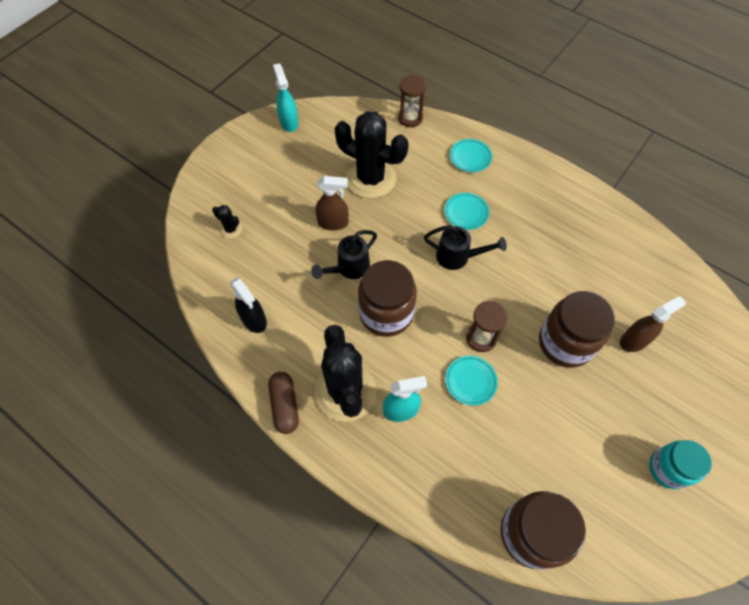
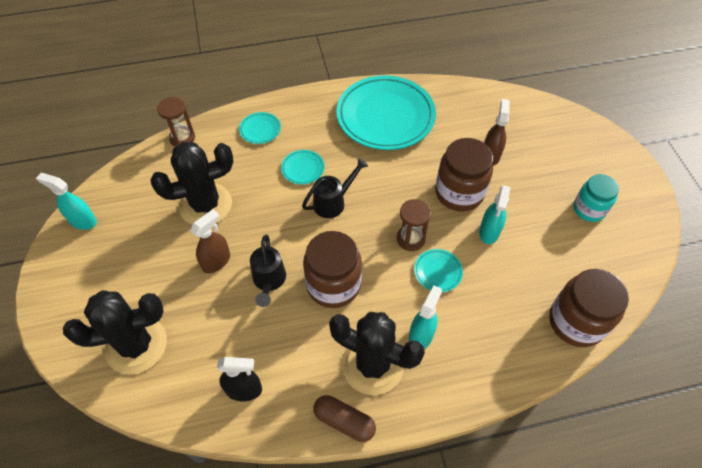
camera: 50 degrees left, 5 degrees down
black cactus [212,205,242,239] -> black cactus [63,290,167,375], size x2.42
none -> turquoise plate [336,75,436,150]
none -> turquoise spray bottle [479,185,511,244]

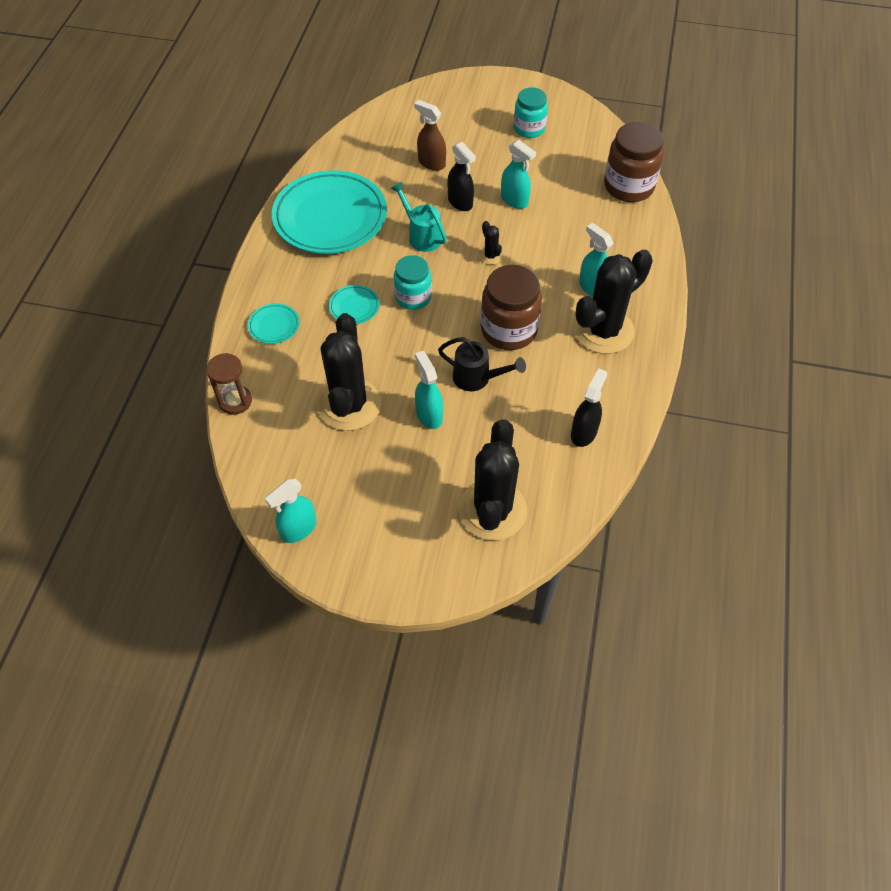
camera: 65 degrees left, 0 degrees up
brown spray bottle [190,209,230,273] -> turquoise spray bottle [415,351,443,429]
black watering can [302,158,368,218] -> turquoise jar [394,255,432,310]
brown capsule [313,395,376,442] -> none
brown hourglass [397,199,431,251] -> black cactus [479,221,503,265]
turquoise plate [414,249,463,292] -> none
brown jar [435,138,493,212] -> black spray bottle [447,142,476,211]
none -> turquoise watering can [390,182,447,252]

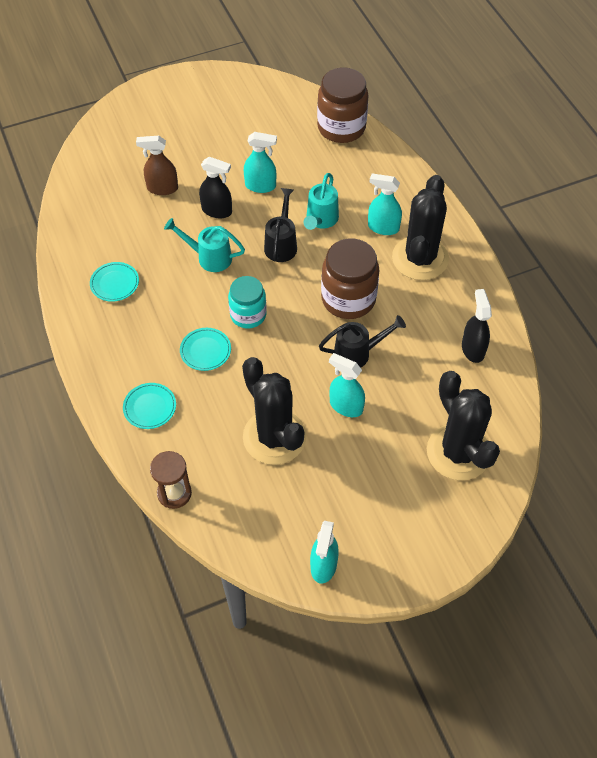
camera: 35 degrees left, 0 degrees up
turquoise plate [272,170,387,254] -> turquoise plate [90,262,139,302], size x0.41
black cactus [479,221,503,265] -> black watering can [264,188,297,262]
turquoise jar [514,87,548,138] -> none
none -> turquoise watering can [304,173,339,230]

